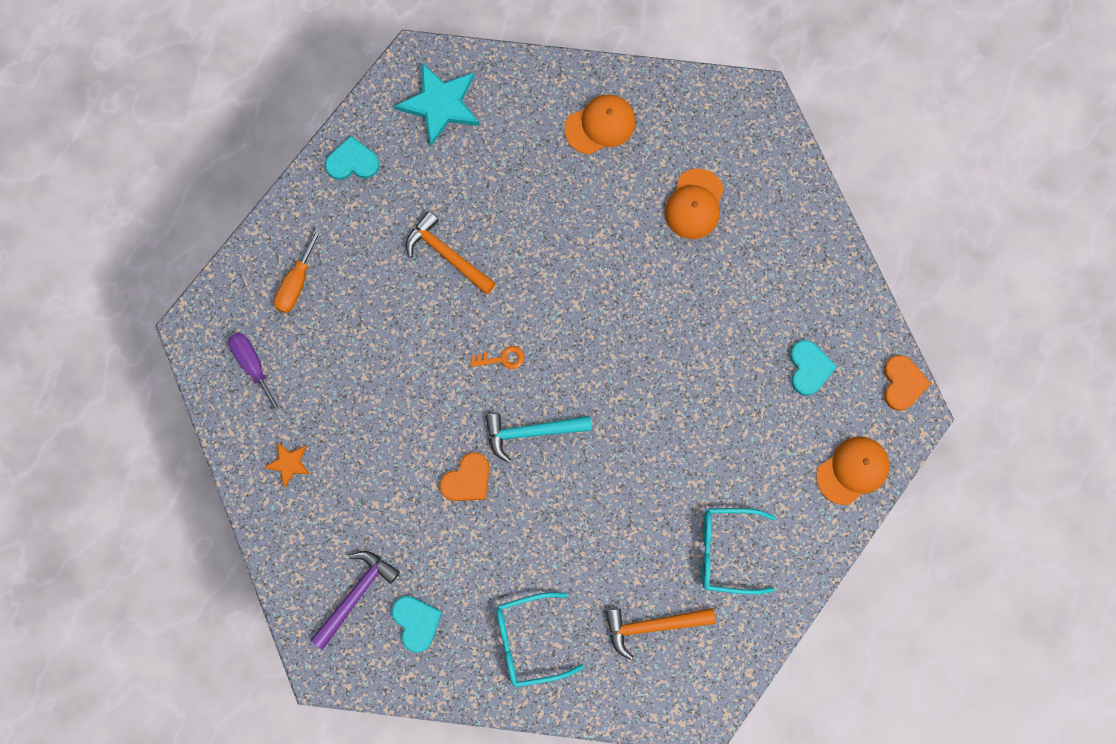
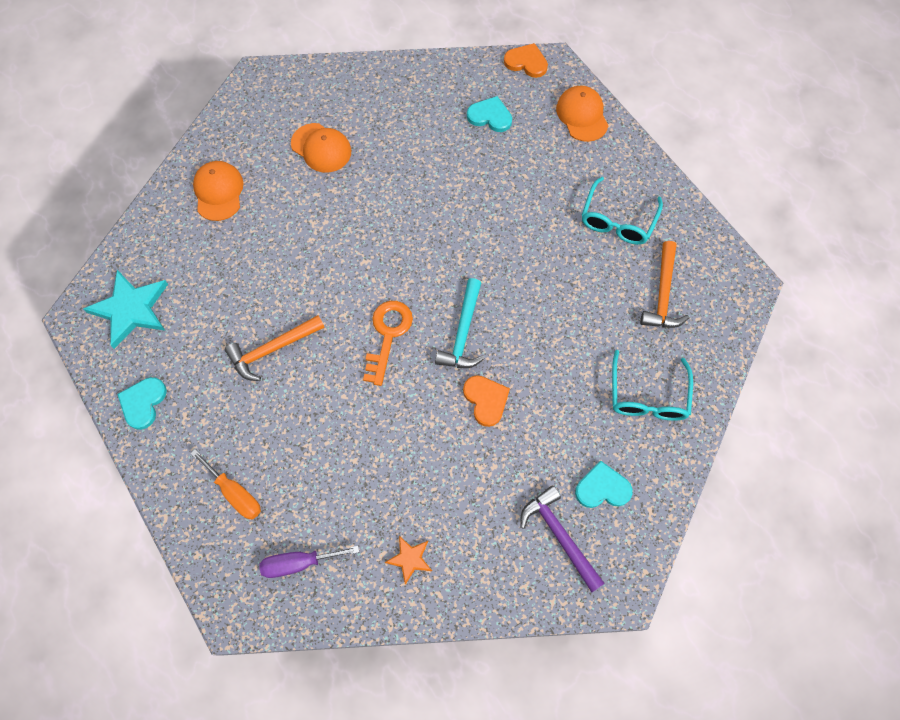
camera: 70 degrees left, 10 degrees down
orange key [470,346,524,369] -> orange key [363,301,413,386], size x1.81

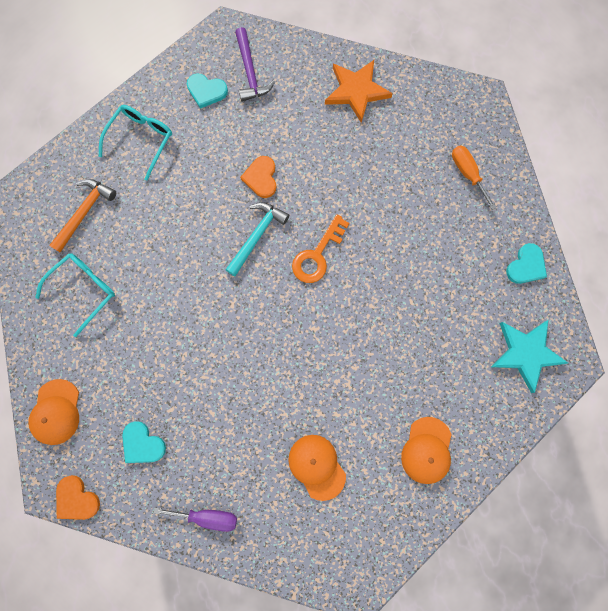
camera: 160 degrees left, 10 degrees up
orange hammer [225,315,325,381] -> none
purple screwdriver [259,546,359,578] -> purple screwdriver moved to [154,508,237,532]
orange star [385,536,432,585] -> orange star [325,60,393,123], size x1.96

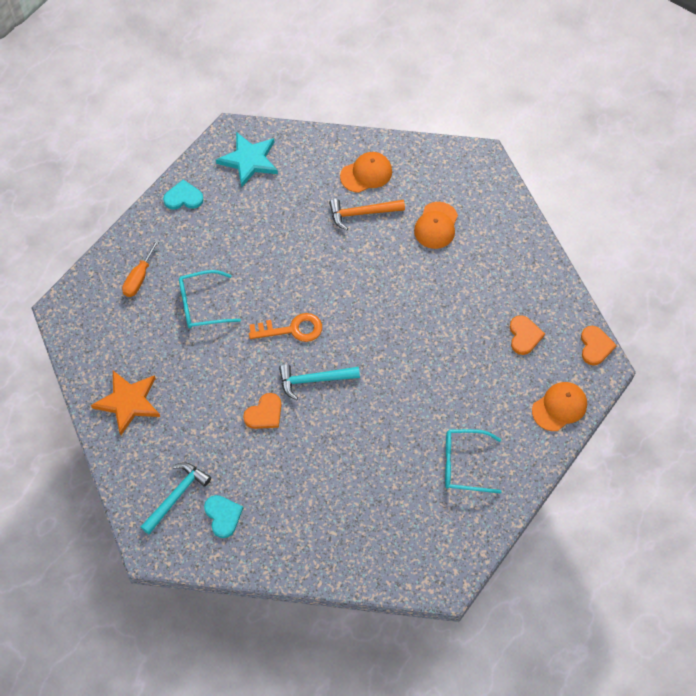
camera: 130 degrees left, 15 degrees down
orange hammer [49,179,116,253] -> orange hammer moved to [329,199,405,230]
turquoise glasses [99,105,172,180] -> turquoise glasses moved to [179,270,241,329]
turquoise heart [122,421,166,463] -> orange heart [510,315,545,355]
purple screwdriver [154,508,237,532] -> none
purple hammer [235,27,275,102] -> turquoise hammer [141,462,211,534]

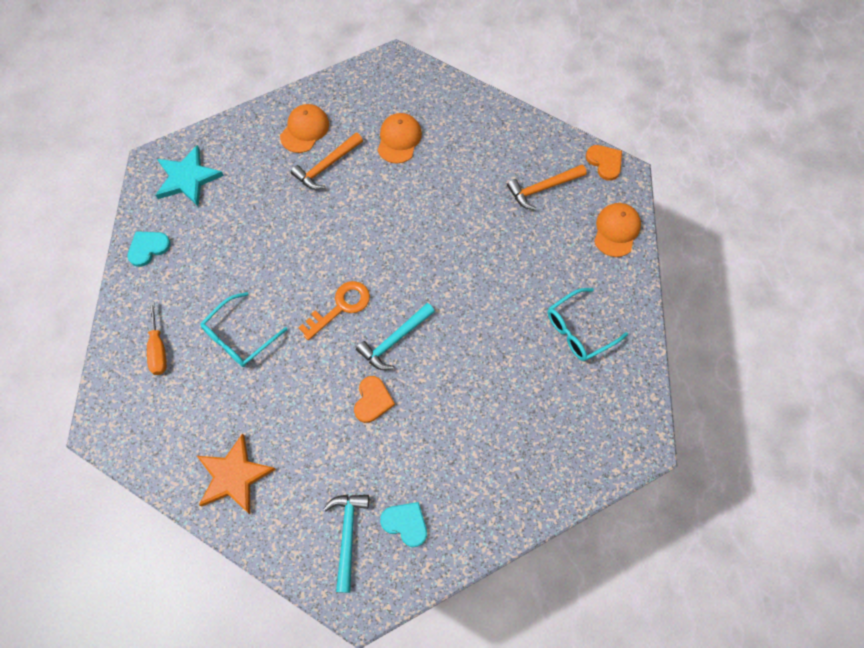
camera: 35 degrees left, 5 degrees up
orange cap [414,202,458,249] -> orange cap turned 150 degrees counterclockwise [378,113,422,164]
orange heart [510,315,545,355] -> orange hammer [507,165,586,210]

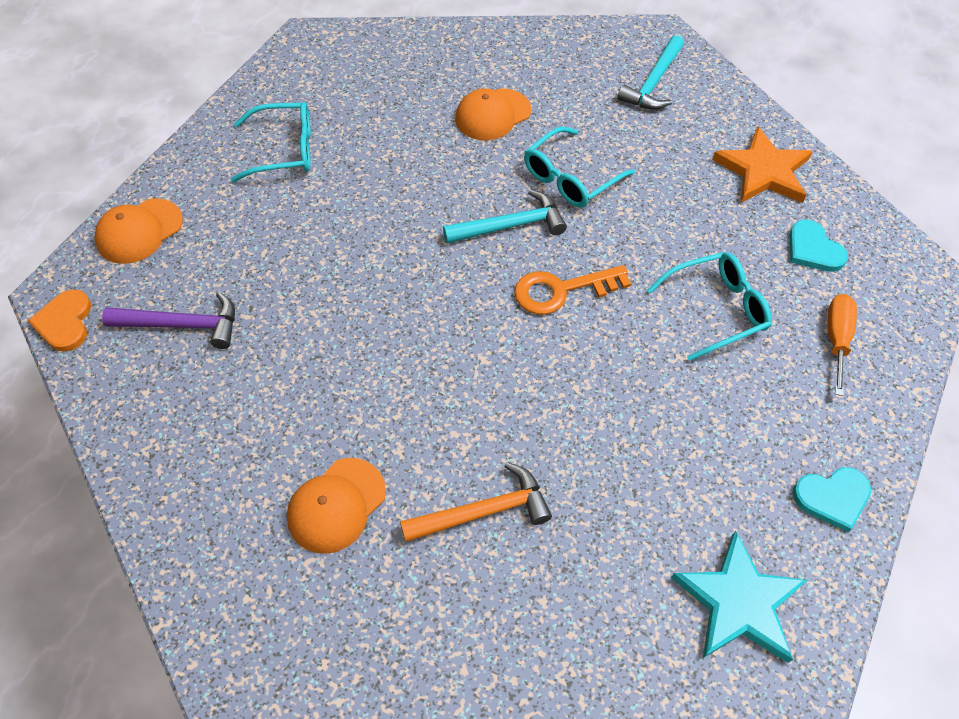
camera: 155 degrees left, 10 degrees down
orange cap [280,104,329,153] -> orange cap moved to [455,88,531,140]
orange heart [354,376,395,423] -> turquoise glasses [524,126,635,208]
turquoise heart [380,502,427,547] -> turquoise heart moved to [789,220,848,272]
orange hammer [507,165,586,210] -> purple hammer [102,292,235,349]

